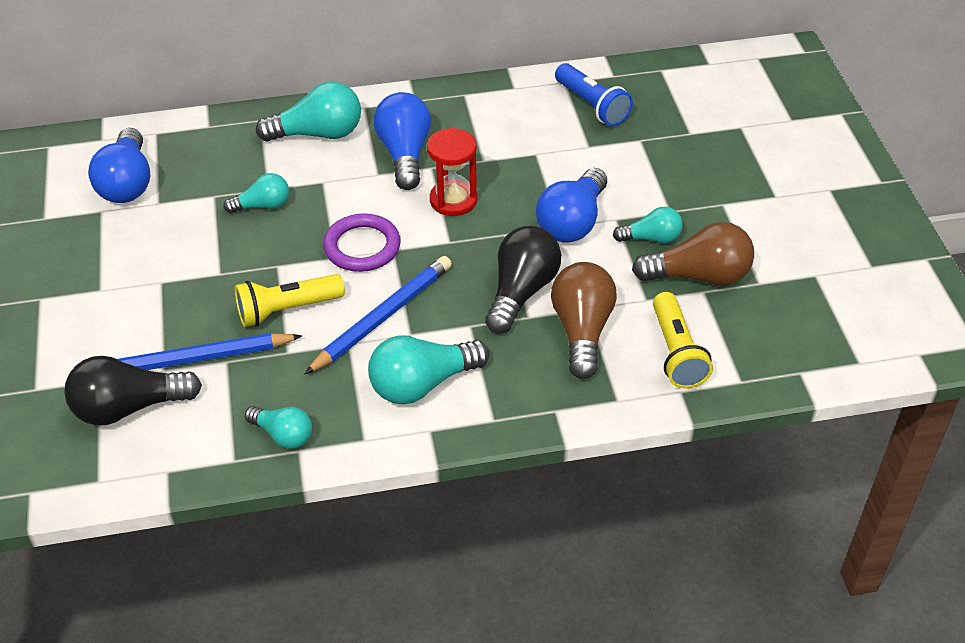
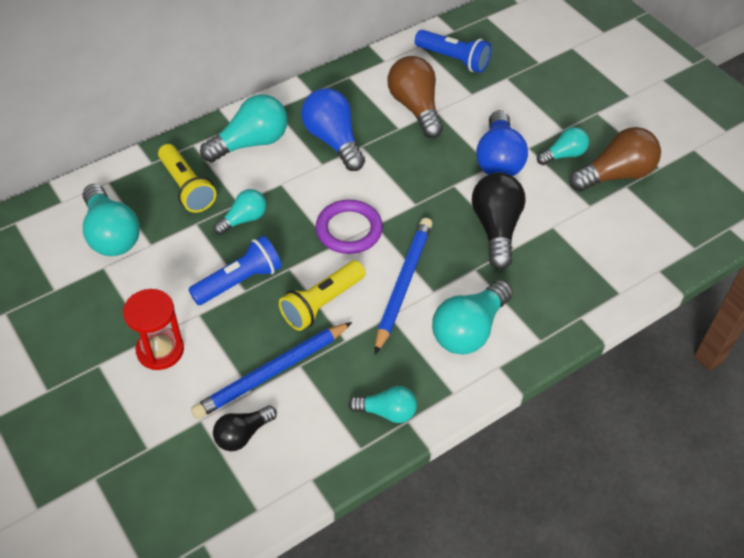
camera: 25 degrees left, 5 degrees up
black light bulb [64,356,202,425] -> black light bulb [213,405,277,451], size x0.60
blue light bulb [88,128,150,203] -> turquoise light bulb [83,184,140,256]
red hourglass [427,128,477,216] -> red hourglass moved to [123,289,184,370]
brown light bulb [551,262,617,379] -> brown light bulb moved to [388,56,443,138]
yellow flashlight [653,292,713,389] -> yellow flashlight moved to [158,144,216,213]
none -> blue flashlight [188,236,282,305]

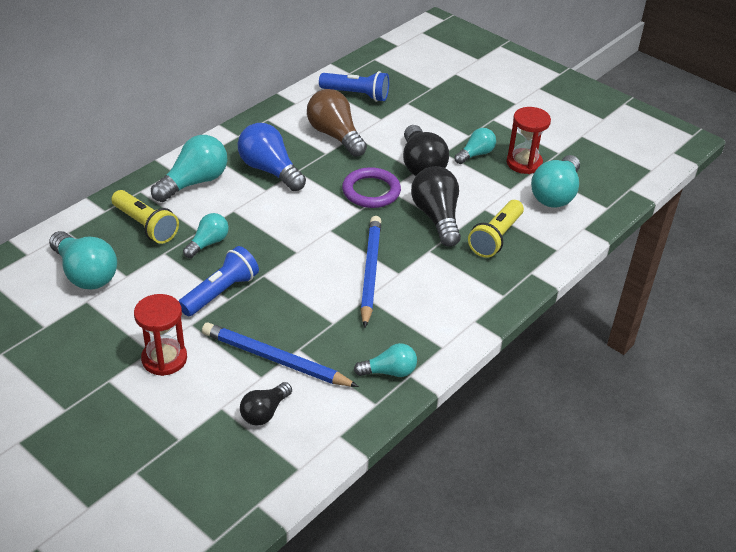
camera: 15 degrees left, 10 degrees down
blue pencil [191,322,352,419] -> blue pencil turned 75 degrees clockwise [202,323,359,387]
yellow flashlight [279,260,365,331] -> yellow flashlight moved to [468,200,524,258]
purple ring [315,200,383,254] -> purple ring moved to [342,167,401,208]
turquoise light bulb [432,280,513,355] -> turquoise light bulb moved to [531,155,580,207]
blue light bulb [476,110,528,176] -> black light bulb [403,125,449,176]
brown light bulb [570,127,661,192] -> red hourglass [507,107,551,174]

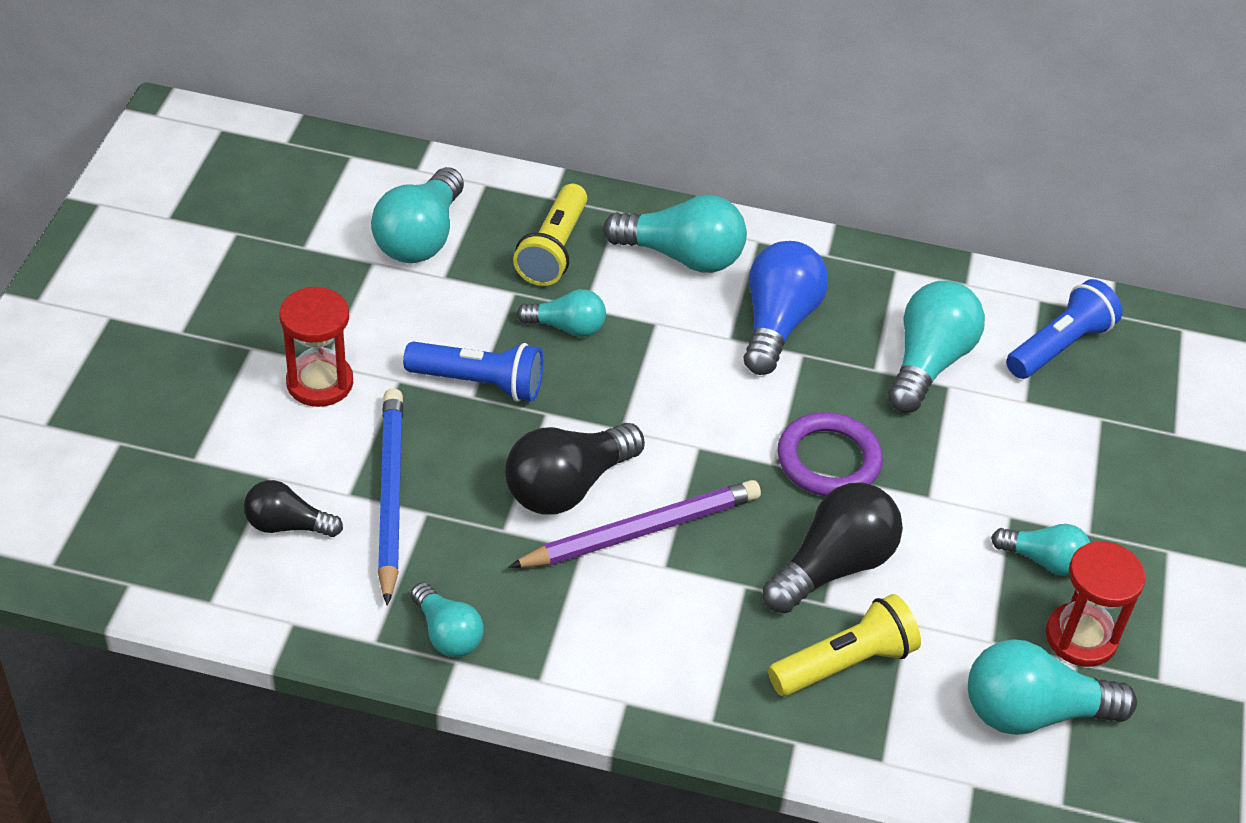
camera: 60 degrees right, 5 degrees up
brown light bulb [307,89,367,157] -> turquoise light bulb [888,281,985,412]
blue flashlight [319,71,389,102] -> blue flashlight turned 120 degrees counterclockwise [1006,279,1122,379]
blue pencil [360,216,381,328] -> purple pencil [508,480,761,568]
black light bulb [403,125,449,176] -> black light bulb moved to [506,423,645,515]
yellow flashlight [468,200,524,258] -> yellow flashlight turned 150 degrees clockwise [768,594,921,696]

